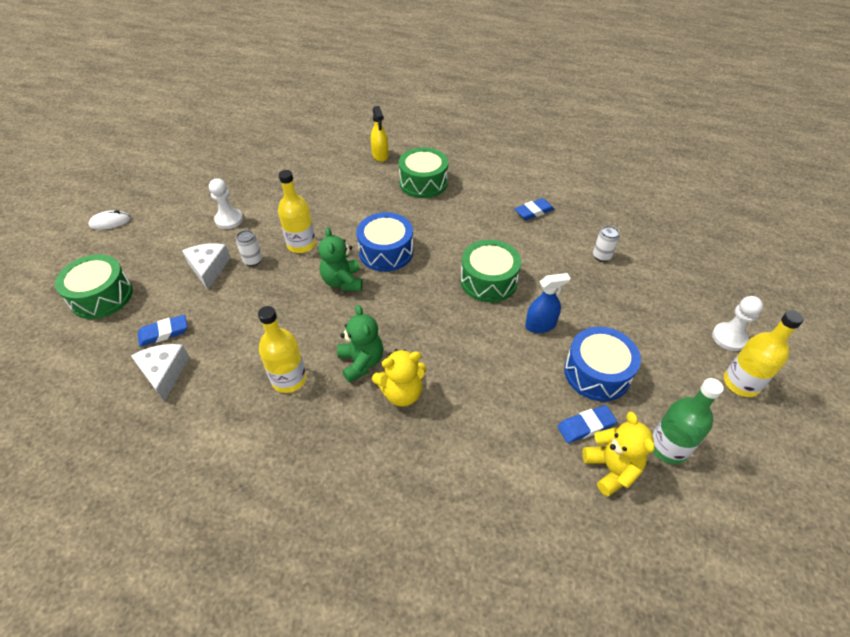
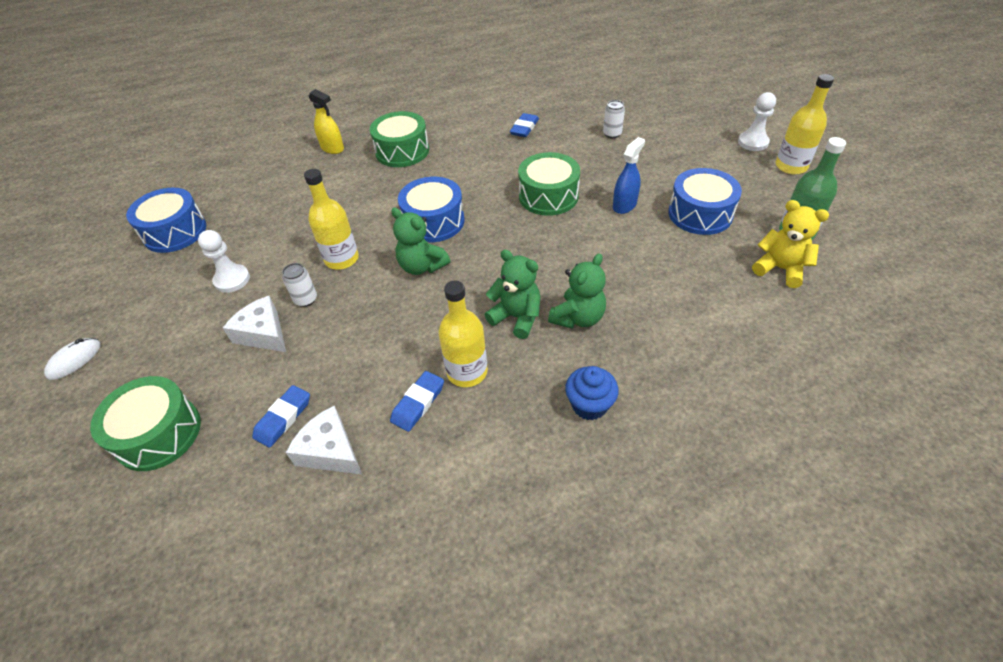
camera: 35 degrees left, 0 degrees up
yellow teddy bear [372,349,426,407] -> green teddy bear [548,253,606,329]
blue eraser [557,405,617,443] -> blue eraser moved to [390,371,444,432]
none -> blue drum [126,188,206,253]
none -> blue cupcake [565,366,619,420]

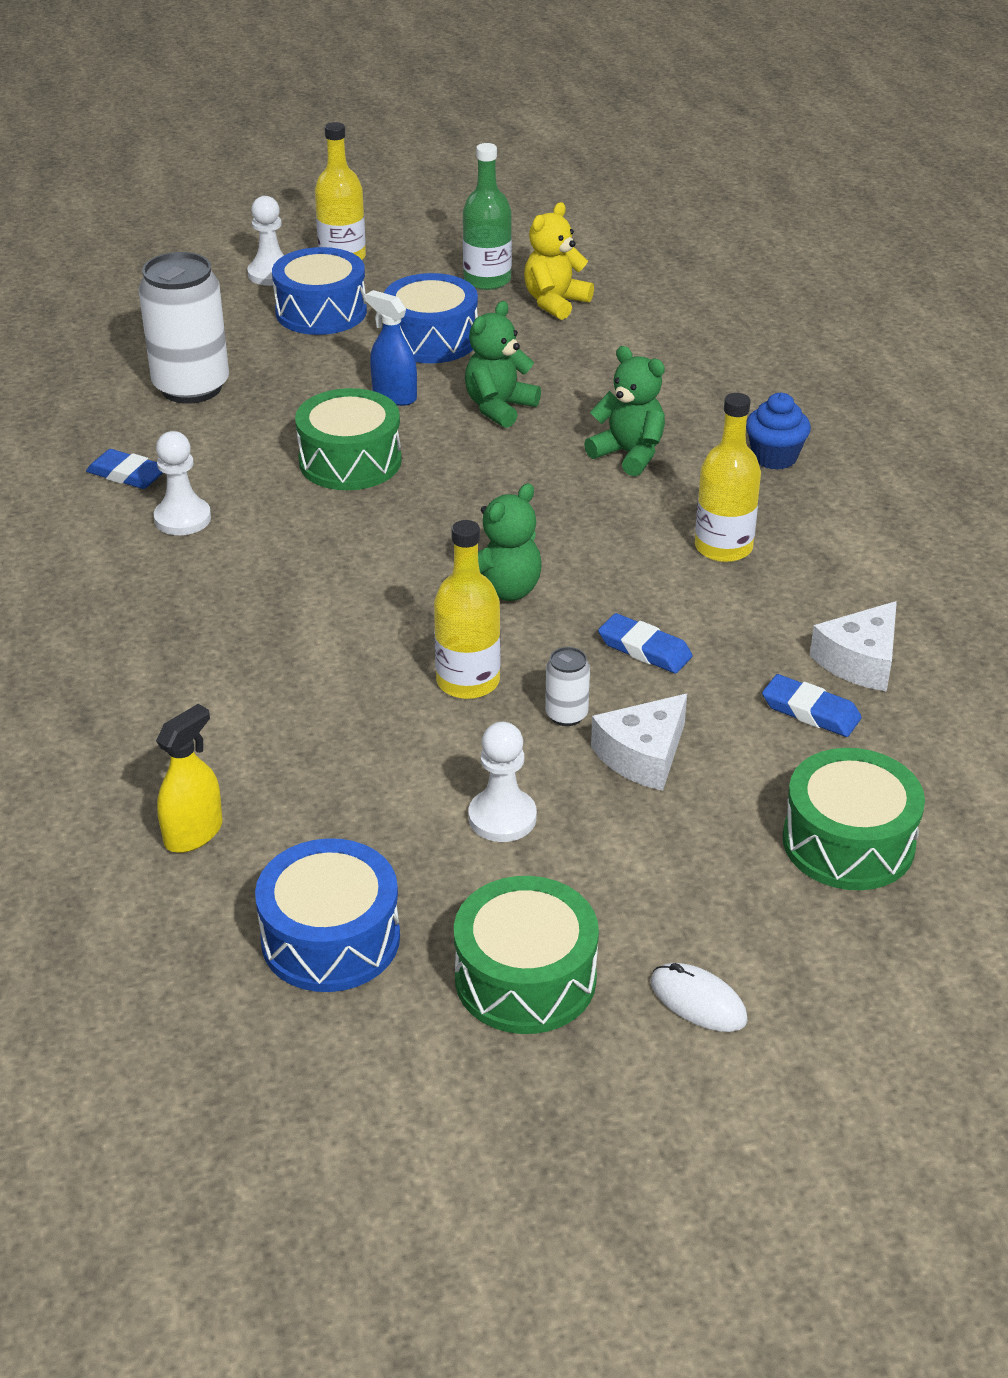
camera: 90 degrees left, 10 degrees down
yellow spray bottle [309,89,344,154] -> yellow spray bottle moved to [156,704,222,853]
green drum [370,111,429,167] -> green drum moved to [454,876,599,1034]
blue eraser [390,371,444,432] -> blue eraser moved to [598,613,693,674]
blue drum [398,177,465,242] -> blue drum moved to [272,247,367,335]
green teddy bear [485,250,541,339] -> green teddy bear moved to [465,301,541,428]
white can [603,100,625,138] -> white can [139,252,229,404], size x2.26
none -> white pawn [154,431,211,535]

